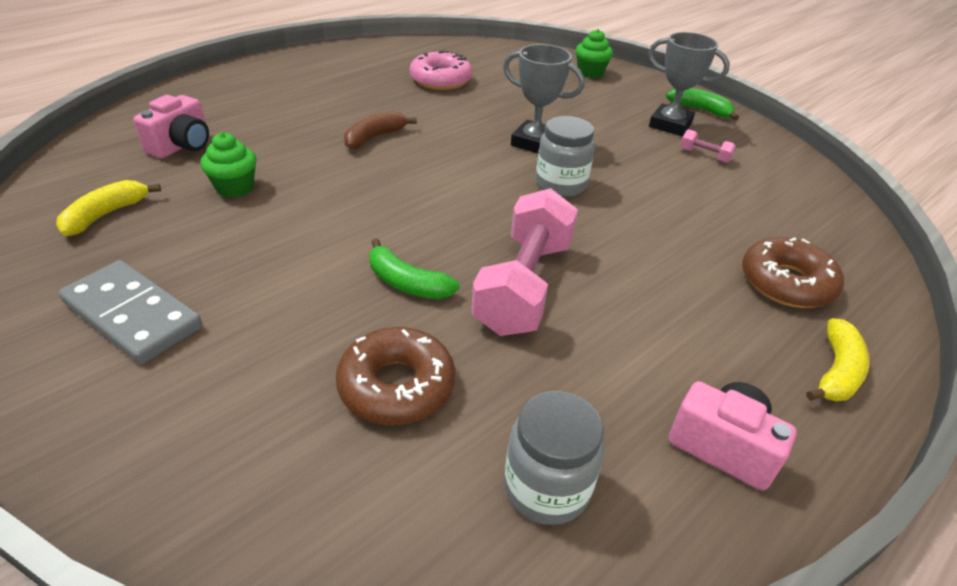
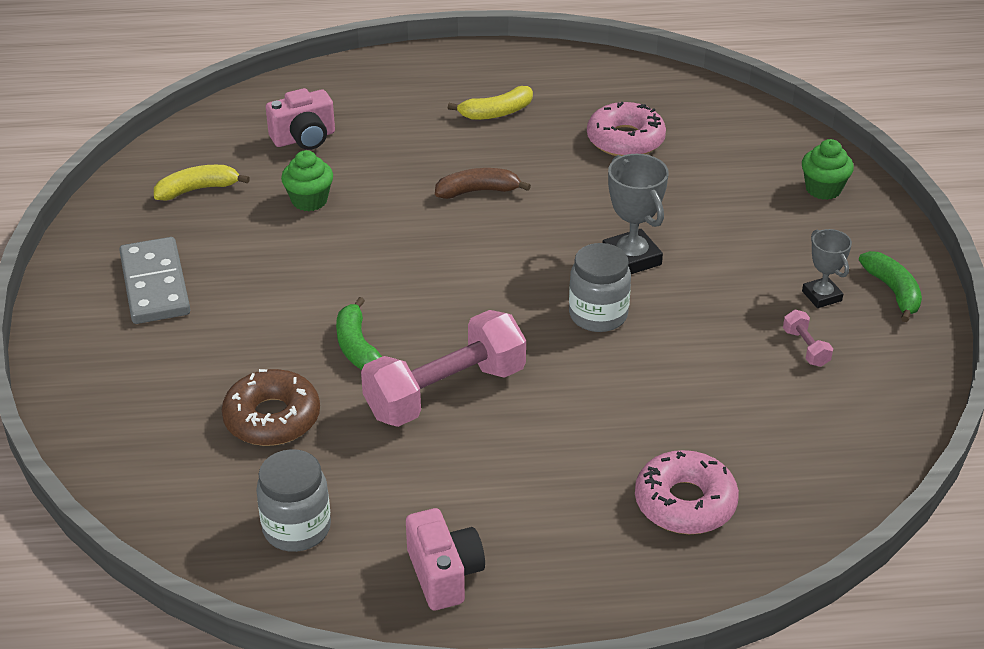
camera: 40 degrees right, 0 degrees up
grey trophy [648,32,730,136] -> grey trophy [802,229,852,308], size x0.64
brown donut [742,237,844,308] -> pink donut [635,450,739,534]
yellow banana [807,318,870,401] -> yellow banana moved to [448,86,533,120]

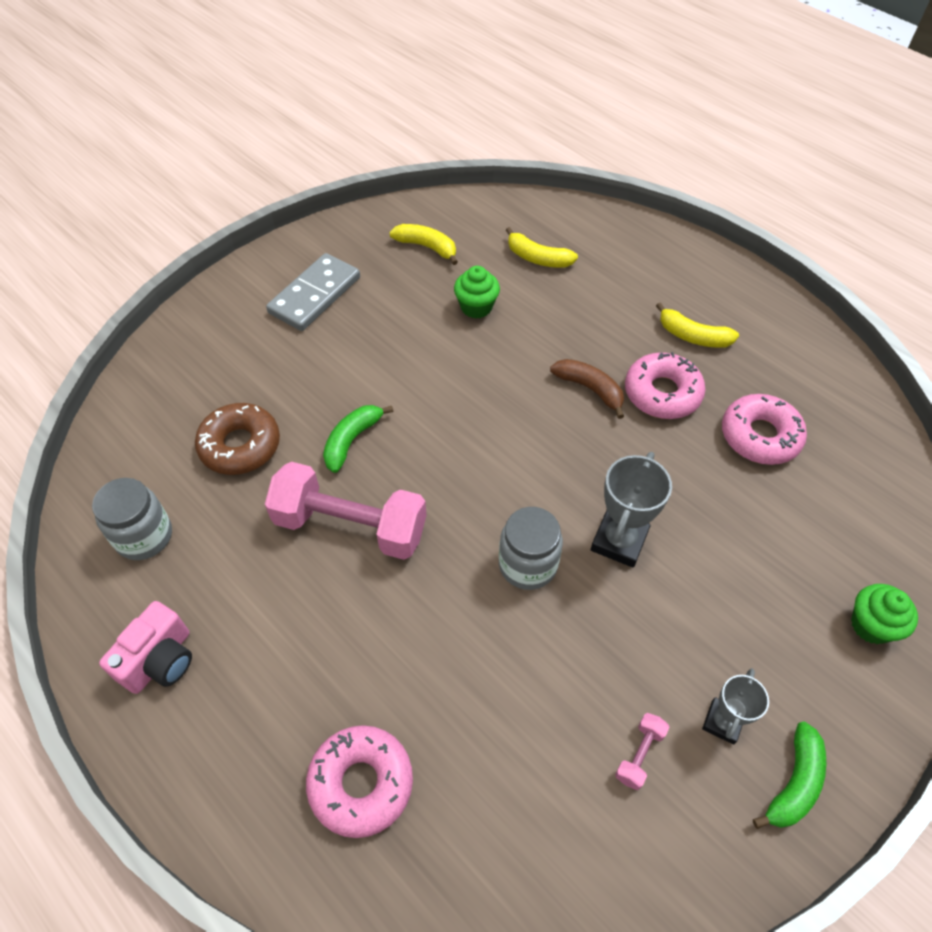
camera: 50 degrees right, 15 degrees up
pink camera [266,88,335,150] -> yellow banana [506,227,578,268]
none -> pink donut [625,352,705,419]

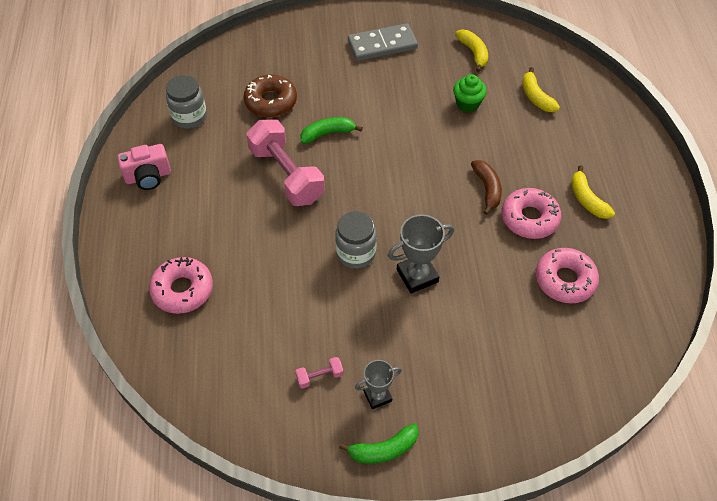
camera: 40 degrees right, 0 degrees up
green cupcake [851,584,918,644] -> none

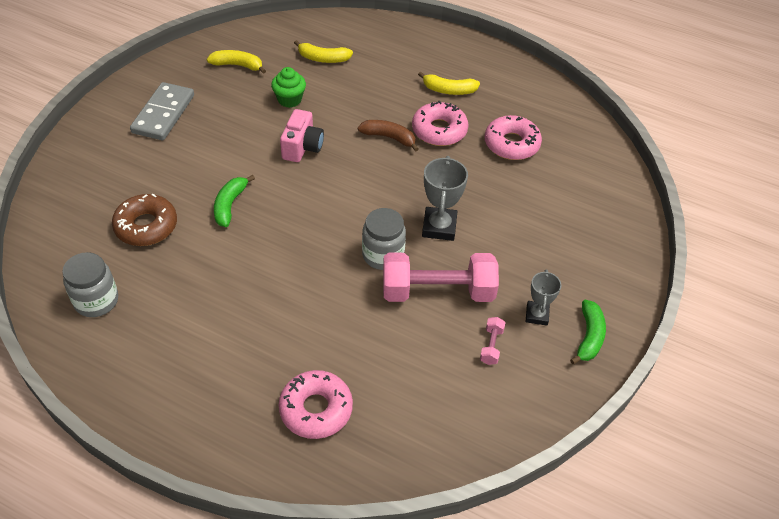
camera: 60 degrees left, 5 degrees down
pink camera [117,144,171,190] -> pink camera moved to [280,109,324,162]
pink dumbbell [246,119,325,206] -> pink dumbbell moved to [383,253,499,302]

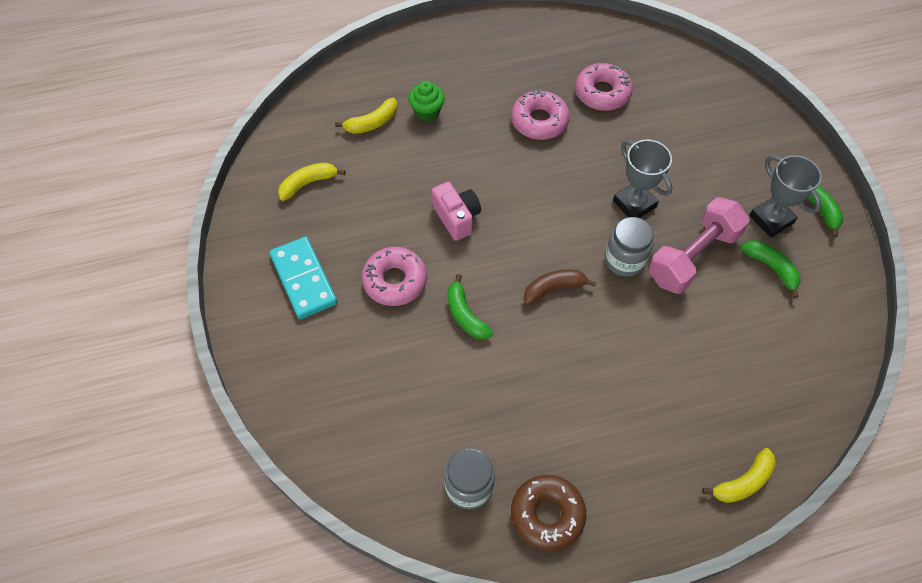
camera: 40 degrees left, 10 degrees up
brown donut [112,194,177,246] -> brown donut moved to [511,475,586,551]
grey domino [130,82,194,140] -> turquoise domino [269,237,337,319]
green cupcake [271,67,306,108] -> green cupcake moved to [408,81,445,122]
pink donut [279,370,353,439] -> pink donut moved to [362,247,427,306]
brown banana [358,120,418,152] -> brown banana moved to [523,269,596,305]
yellow banana [418,72,480,95] -> yellow banana moved to [702,448,776,503]
pink dumbbell [480,317,505,365] -> green banana [741,240,800,298]
grey trophy [525,269,561,326] -> grey trophy [749,155,822,238], size x1.57

